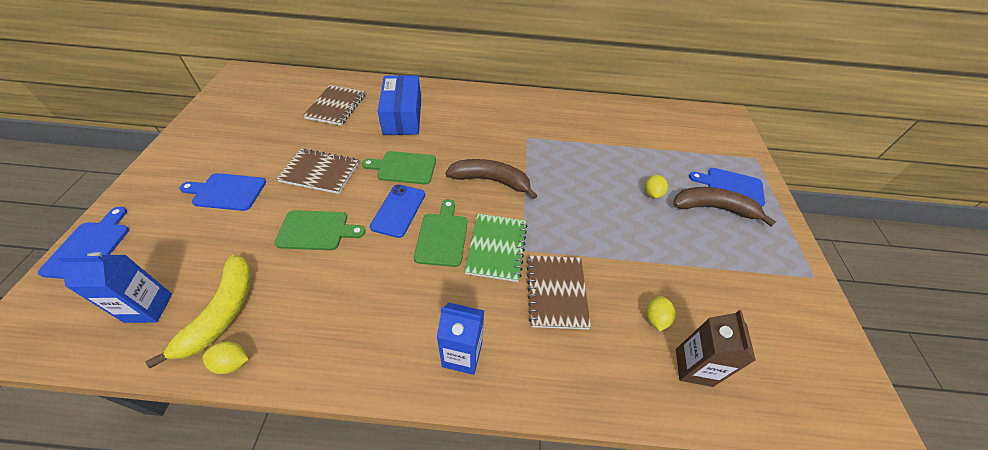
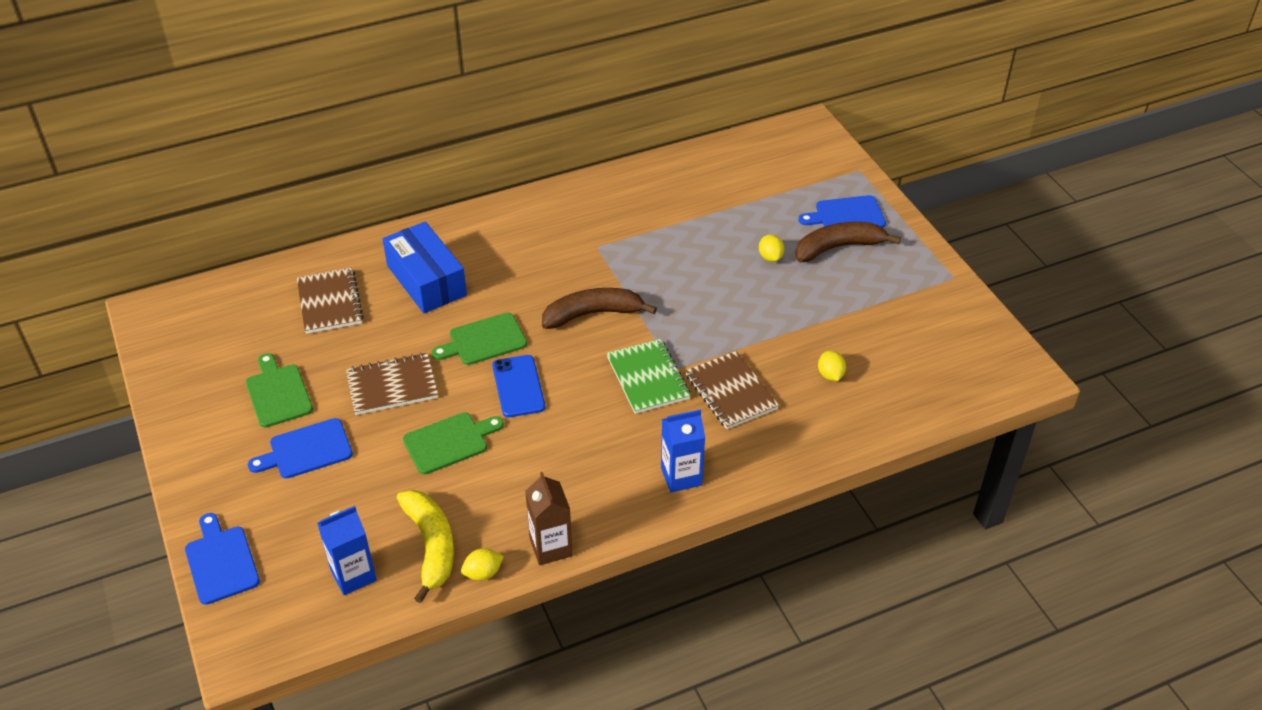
camera: 25 degrees left, 5 degrees down
green cutting board [414,199,467,267] -> green cutting board moved to [246,353,313,428]
brown carton [676,310,756,387] -> brown carton moved to [525,472,572,565]

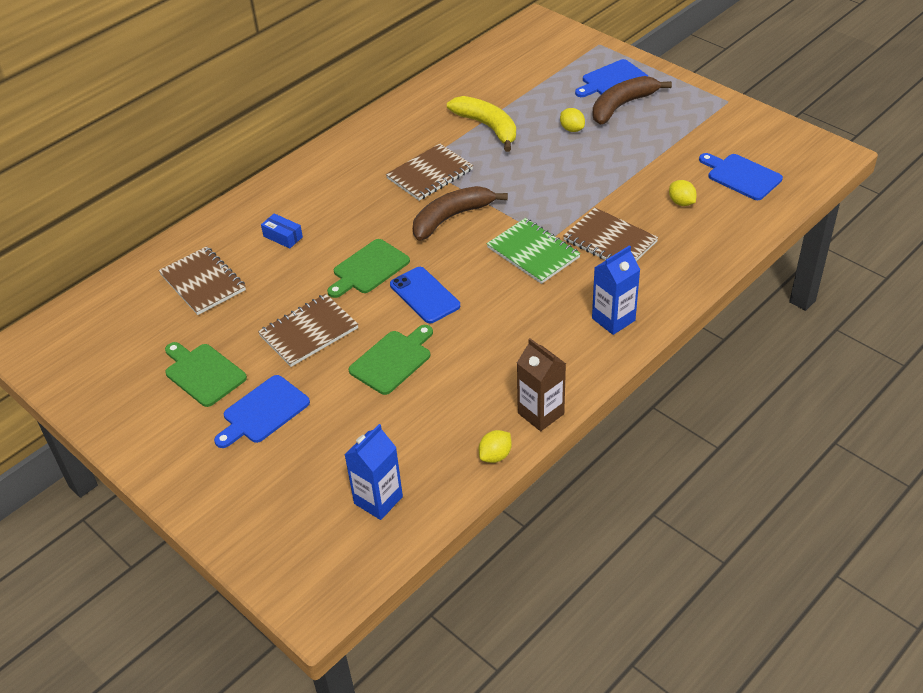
camera: 20 degrees left, 0 degrees up
blue cutting board [185,513,260,605] -> blue cutting board moved to [699,153,783,200]
blue box [383,222,467,313] -> blue box [261,213,303,249], size x0.43
yellow banana [397,490,454,603] -> yellow banana moved to [447,96,516,152]
none -> brown notebook [386,144,473,201]

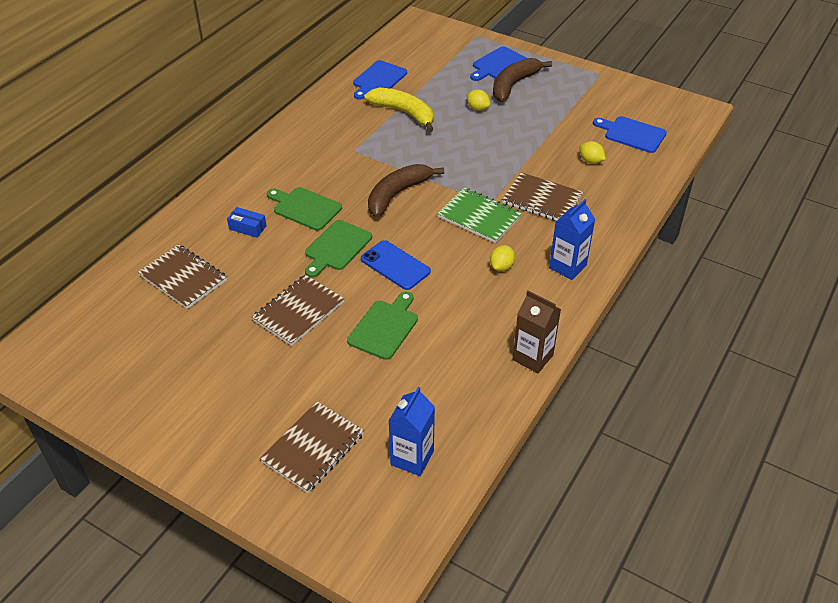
camera: 15 degrees left, 0 degrees up
green cutting board [165,342,247,407] -> green cutting board moved to [267,187,342,231]
blue cutting board [214,375,310,448] -> blue cutting board moved to [353,60,407,100]
brown notebook [386,144,473,201] -> brown notebook moved to [260,401,364,493]
yellow lemon [479,430,512,463] -> yellow lemon moved to [490,245,515,271]

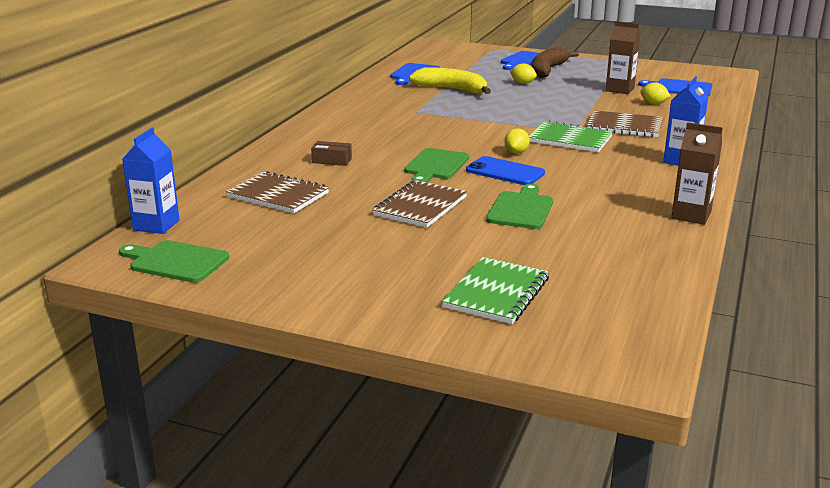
camera: 10 degrees left, 20 degrees down
blue box [227,207,266,238] -> brown box [311,141,352,166]
brown notebook [260,401,364,493] -> green notebook [442,257,549,324]
green cutting board [267,187,342,231] -> green cutting board moved to [119,240,229,283]
brown banana [368,164,444,217] -> none
blue carton [389,387,435,476] -> blue carton moved to [122,127,180,234]
yellow lemon [490,245,515,271] -> yellow lemon moved to [504,128,530,154]
none -> brown carton [606,21,640,94]

